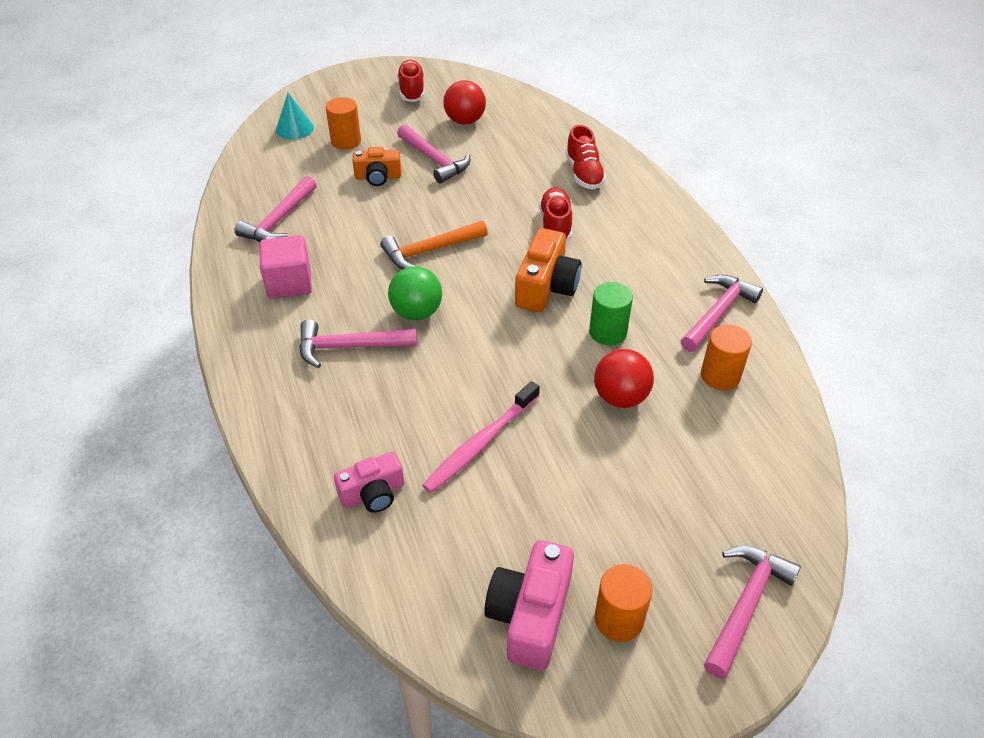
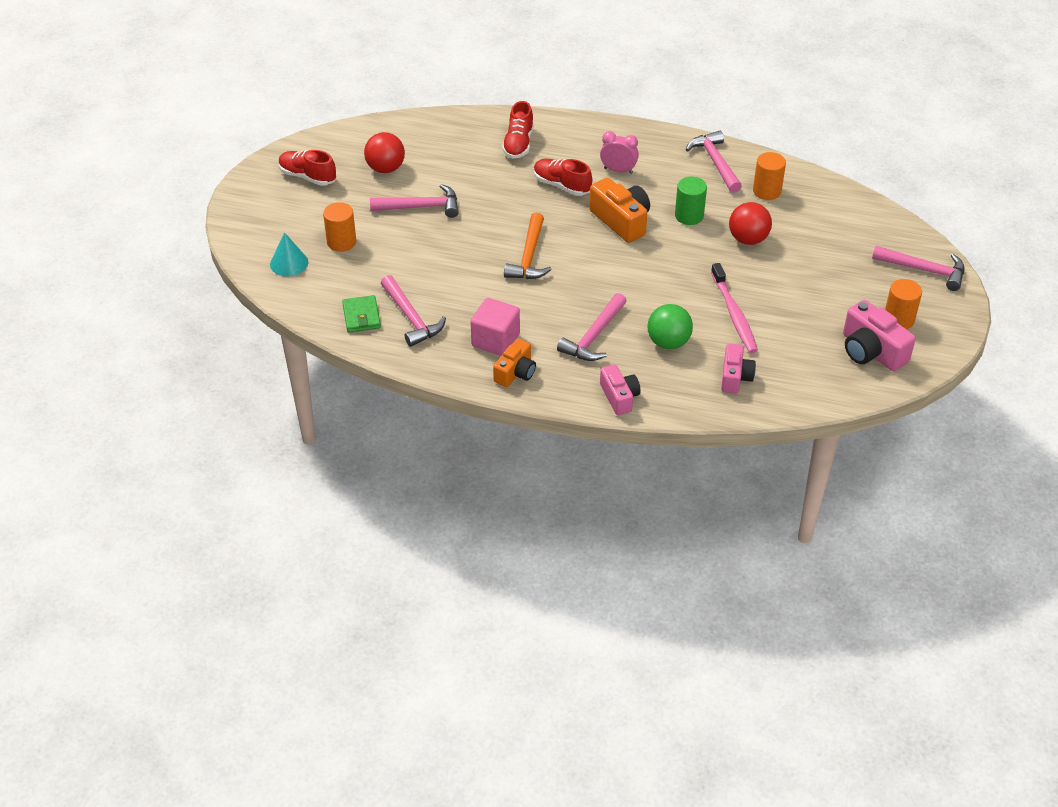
camera: 55 degrees left, 0 degrees up
orange camera [352,147,401,186] -> orange camera moved to [493,338,536,387]
green ball [388,266,442,320] -> green ball moved to [647,304,693,349]
red shoe [566,125,606,189] -> red shoe turned 75 degrees clockwise [502,101,534,159]
pink hammer [704,546,801,679] -> pink hammer turned 135 degrees clockwise [872,246,964,291]
none -> green wallet [342,295,381,333]
none -> pink clock [600,131,639,174]
none -> pink camera [600,364,640,415]

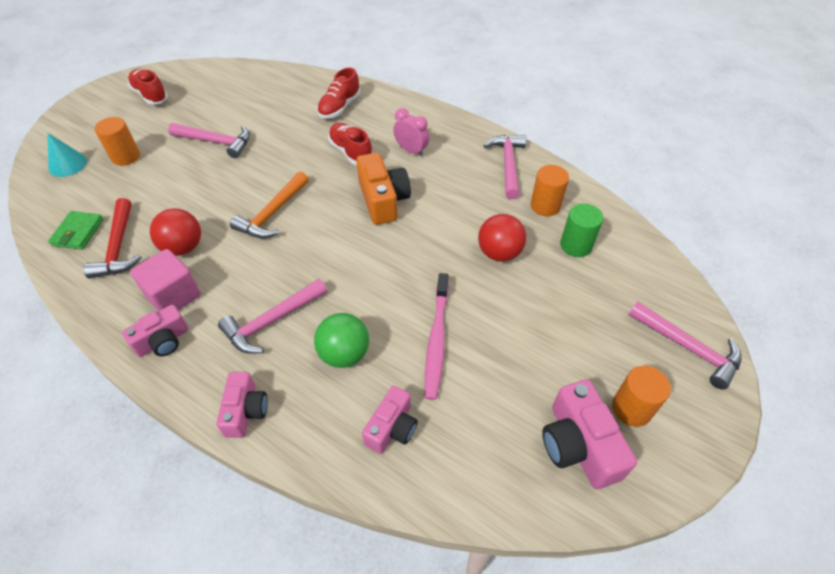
camera: 20 degrees right, 5 degrees up
red ball [364,132,405,173] -> red ball moved to [150,208,201,256]
pink hammer [381,275,446,347] -> red hammer [84,198,142,278]
orange camera [493,338,536,387] -> pink camera [122,305,189,357]
green cylinder [675,177,707,225] -> green cylinder moved to [560,203,603,257]

